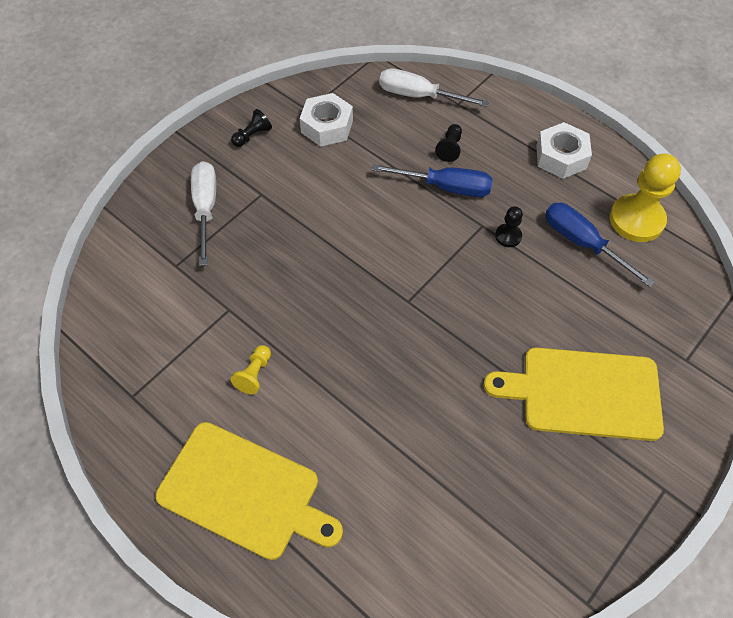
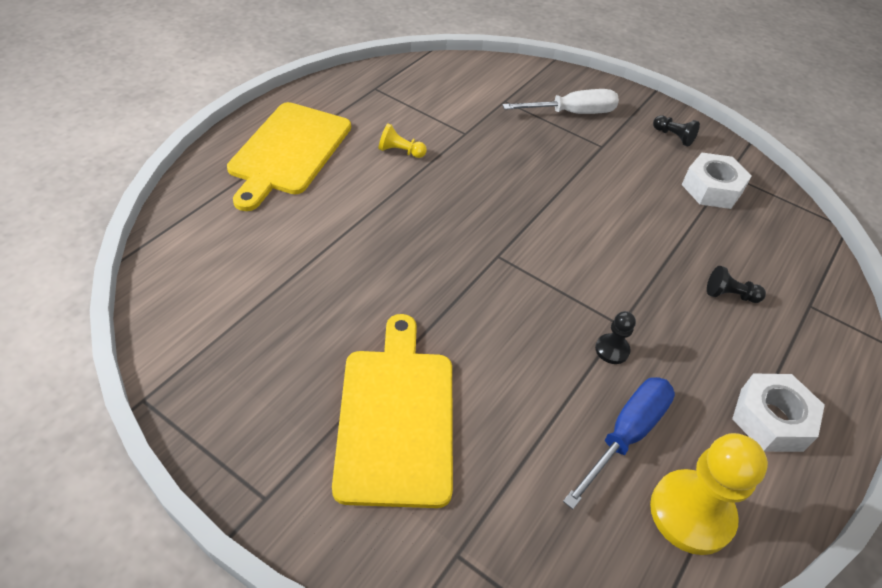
camera: 80 degrees right, 10 degrees down
blue screwdriver [372,164,492,197] -> none
white screwdriver [379,68,489,107] -> none

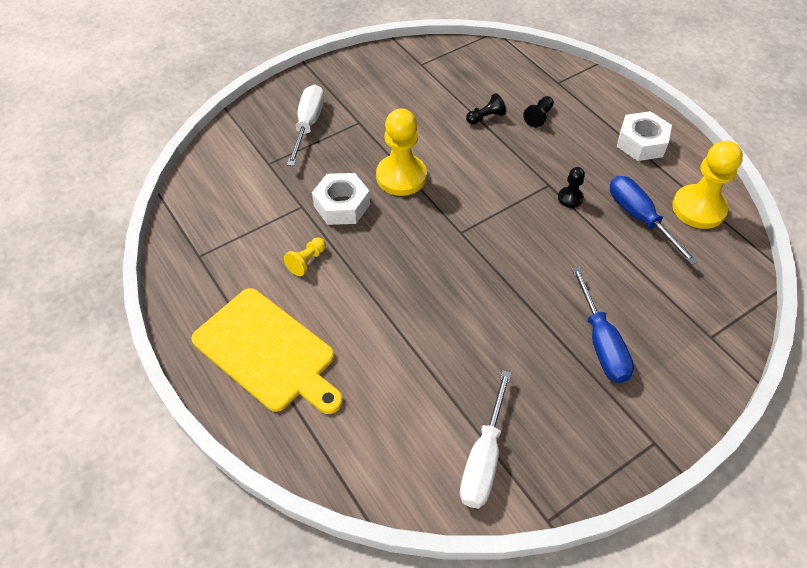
camera: 65 degrees left, 5 degrees up
yellow cutting board [332,314,453,508] -> blue screwdriver [571,266,634,383]
black pawn [653,115,700,147] -> black pawn moved to [466,93,506,125]
white nut [682,153,752,209] -> white nut moved to [312,173,370,225]
none -> yellow pawn [376,108,427,196]
none -> white screwdriver [460,370,512,508]

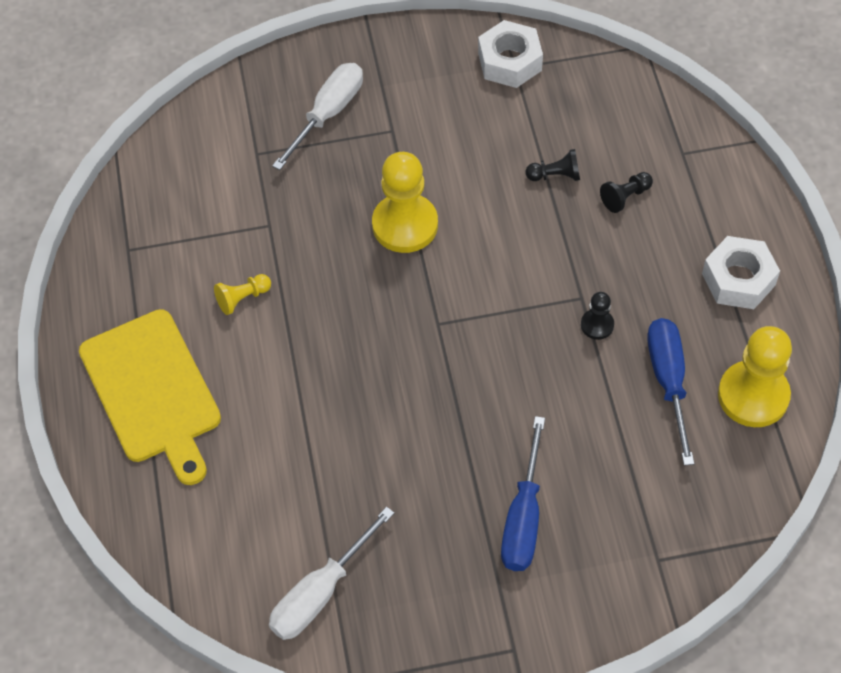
camera: 25 degrees right, 5 degrees up
white nut [312,173,370,225] -> white nut moved to [478,20,543,88]

